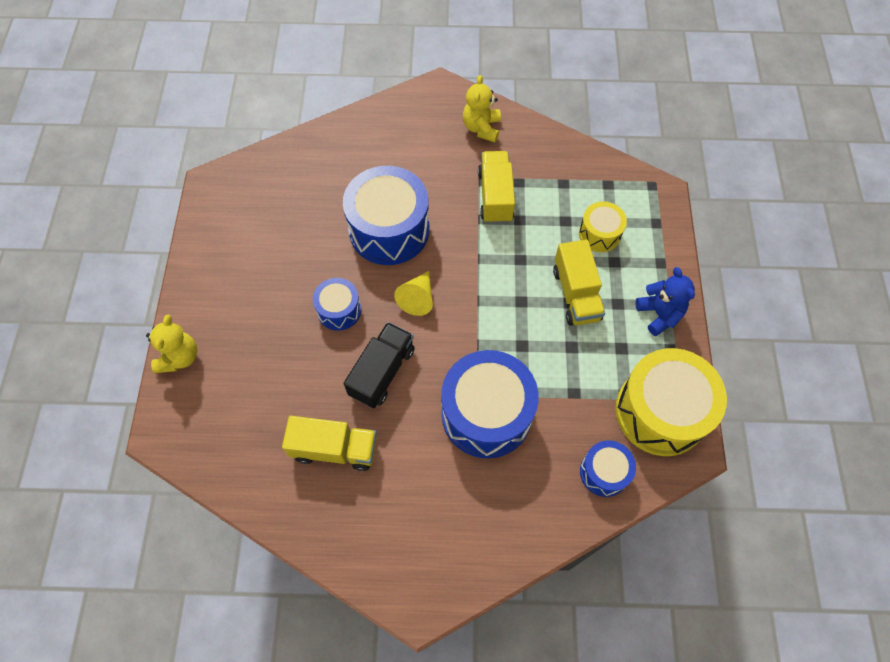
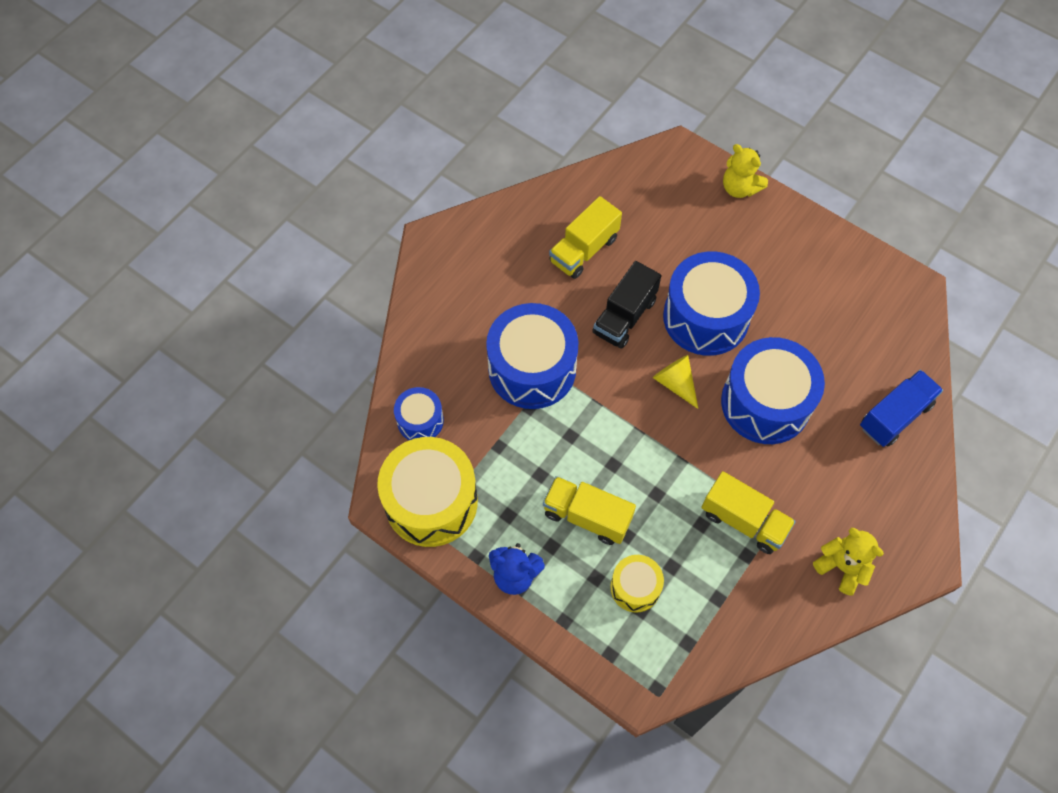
camera: 125 degrees right, 0 degrees up
blue drum [313,278,361,331] -> blue drum [663,251,760,356], size x1.92
black truck [344,322,415,408] -> black truck turned 60 degrees clockwise [592,261,661,349]
none -> blue truck [860,370,943,447]

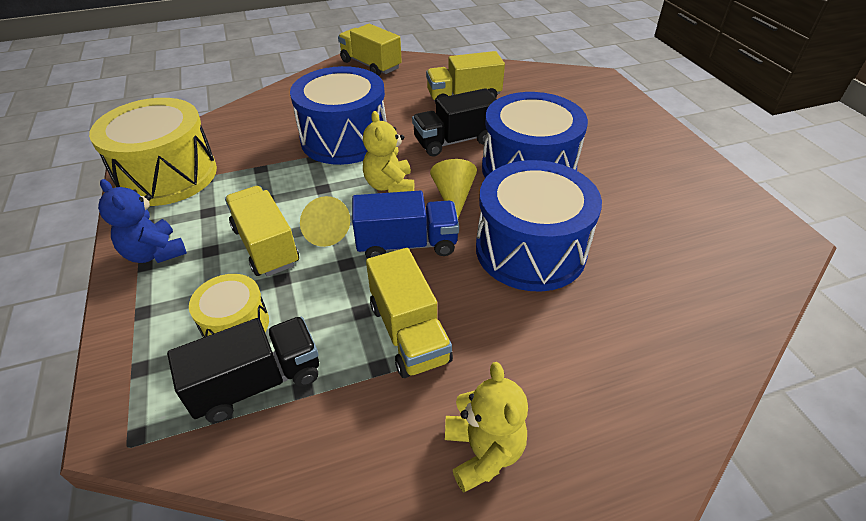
camera: 35 degrees right, 20 degrees down
blue drum [394,387,444,440] -> none
yellow teddy bear [723,144,768,198] -> yellow teddy bear moved to [363,111,414,193]
blue truck [860,370,943,447] -> blue truck moved to [352,191,459,258]
none -> black truck [167,317,319,423]
none -> yellow cone [300,196,350,247]
none -> yellow truck [338,24,402,76]

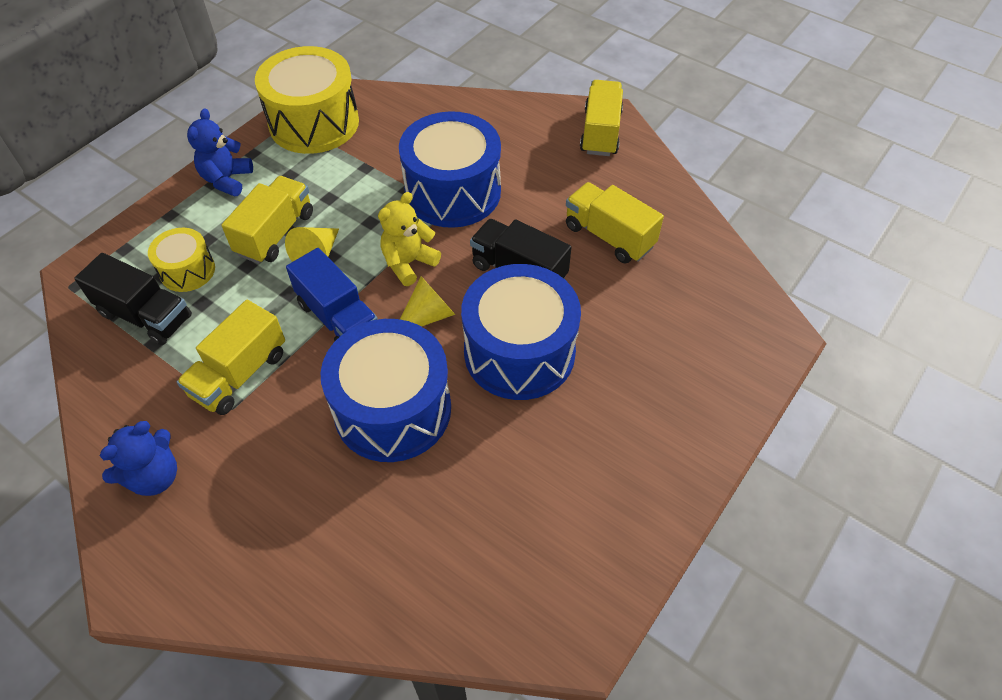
camera: 55 degrees right, 10 degrees up
yellow teddy bear [445,362,528,493] -> blue teddy bear [100,421,177,496]

